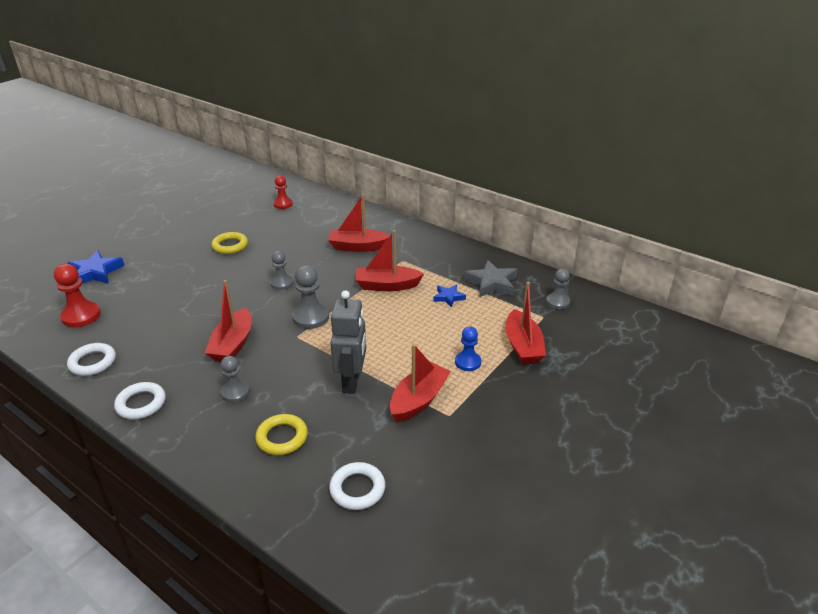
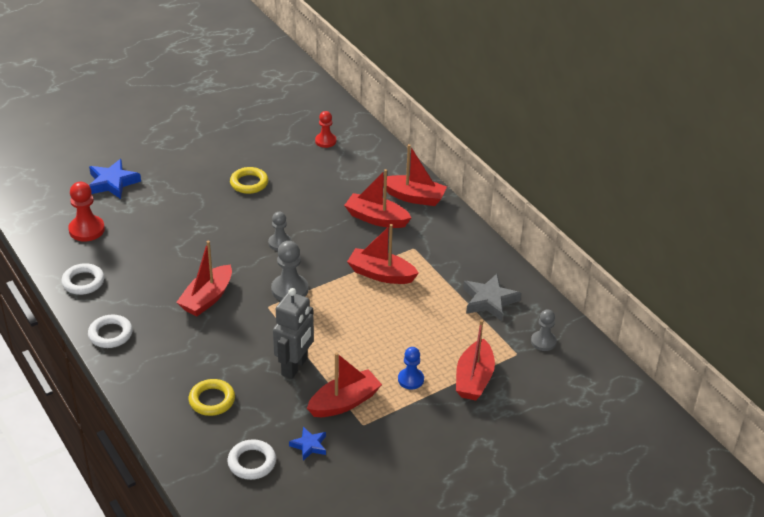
camera: 20 degrees right, 5 degrees up
grey pawn [221,356,250,402] -> none
blue star [433,284,466,307] -> blue star moved to [289,427,326,461]
none -> red boat [383,144,447,206]

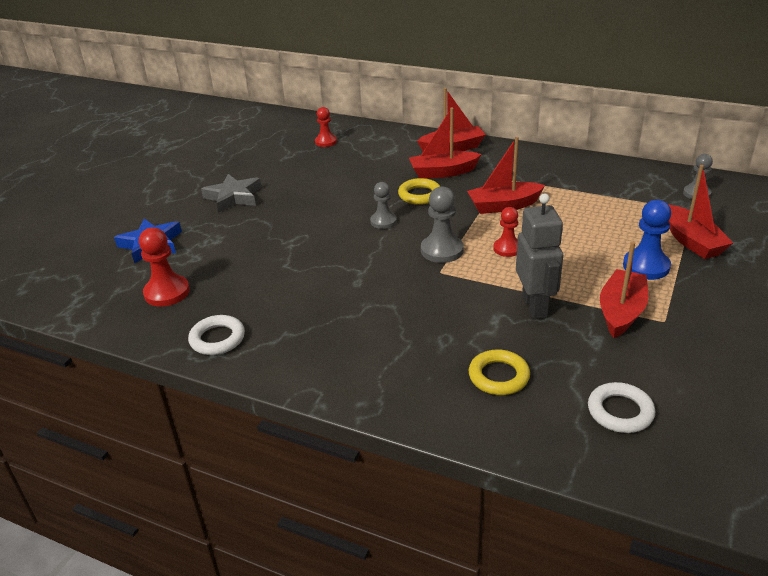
camera: 30 degrees left, 5 degrees down
white ring [88,314,133,348] -> none
red boat [176,241,232,316] -> none
yellow ring [230,167,268,194] -> yellow ring moved to [398,178,441,205]
blue star [289,427,326,461] -> none
blue pawn [398,347,424,389] -> blue pawn [623,200,671,280], size x1.51
grey star [463,274,521,321] -> grey star moved to [201,174,261,213]
none -> red pawn [493,207,518,257]

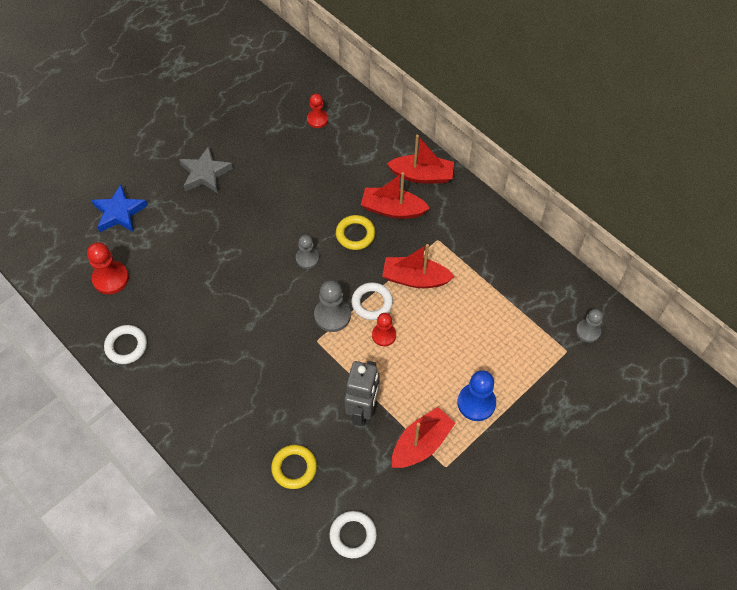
camera: 20 degrees right, 25 degrees up
red boat [668,165,733,259] -> none
none -> white ring [352,282,393,320]

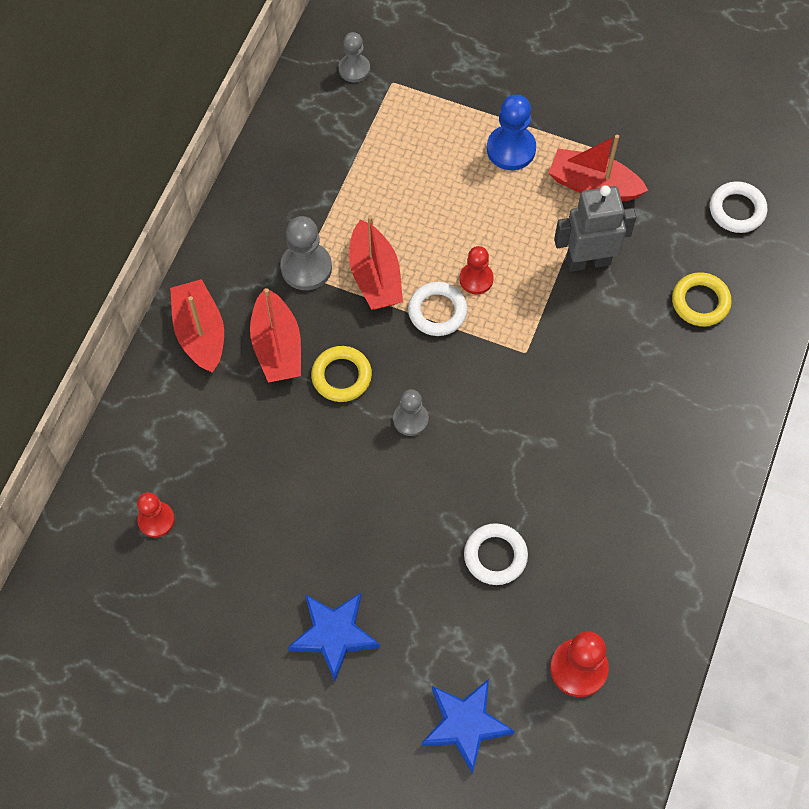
camera: 115 degrees left, 5 degrees up
white ring [104,325,147,364] -> white ring moved to [464,523,528,585]
grey star [179,146,233,193] -> blue star [288,593,380,681]
grey pawn [314,280,351,332] -> grey pawn moved to [280,216,332,290]

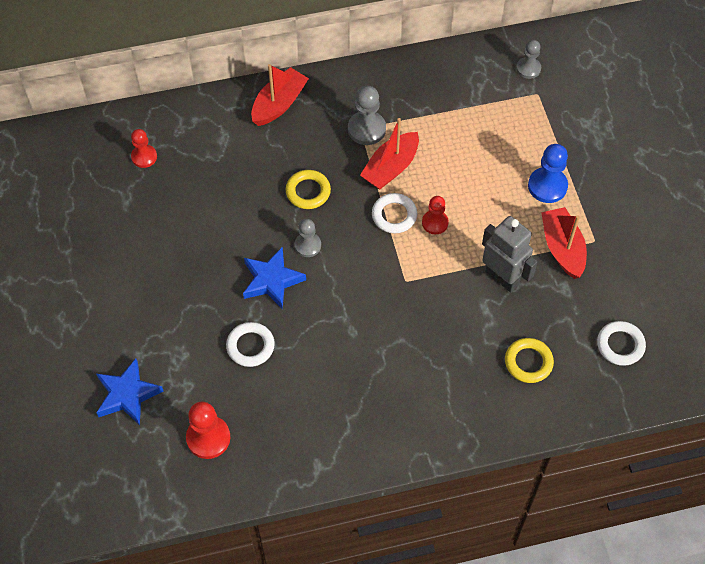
camera: 55 degrees right, 5 degrees down
red boat [250,288,301,383] -> none
blue star [288,593,380,681] -> blue star moved to [243,247,306,309]

